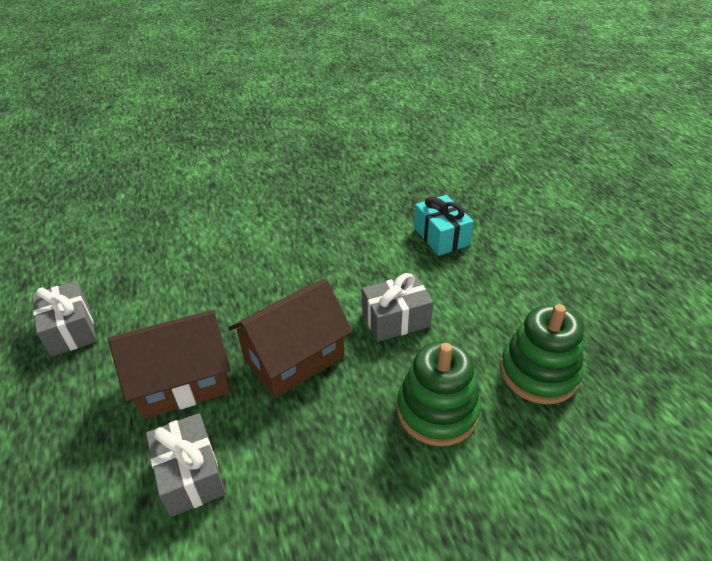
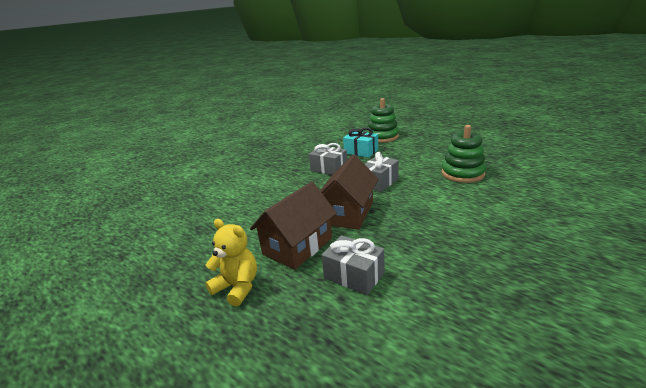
camera: 30 degrees left, 15 degrees down
grey gift [32,281,97,357] -> grey gift moved to [309,143,347,175]
green stacking toy [397,341,481,446] -> green stacking toy moved to [367,98,399,143]
none -> yellow teddy bear [205,219,257,306]

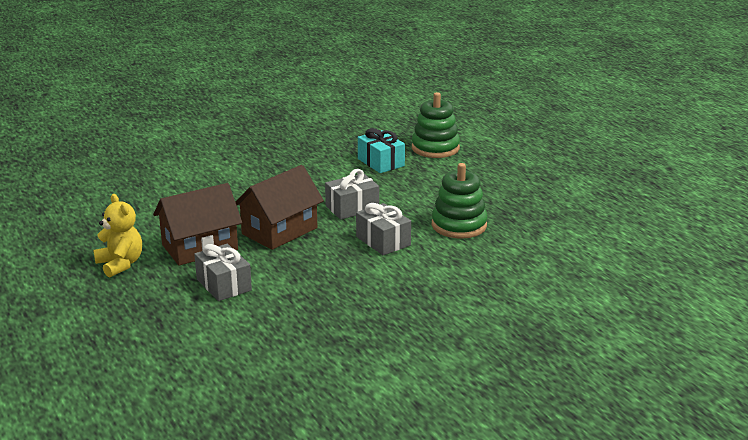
camera: 20 degrees right, 0 degrees up
grey gift [309,143,347,175] -> grey gift moved to [356,203,411,255]

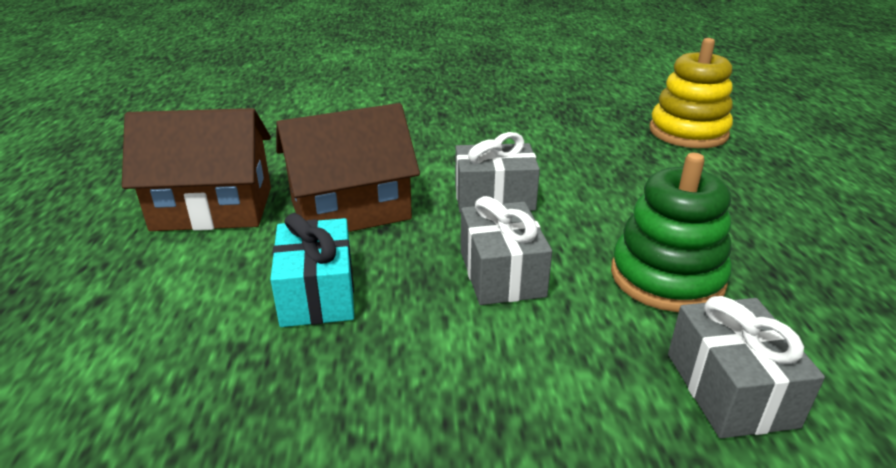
camera: 25 degrees right, 5 degrees up
yellow teddy bear [93,194,142,278] -> none
grey gift [194,244,252,301] -> grey gift moved to [668,296,825,439]
turquoise gift [358,128,405,173] -> turquoise gift moved to [270,213,354,327]
green stacking toy [412,92,460,158] -> yellow stacking toy [649,38,733,148]

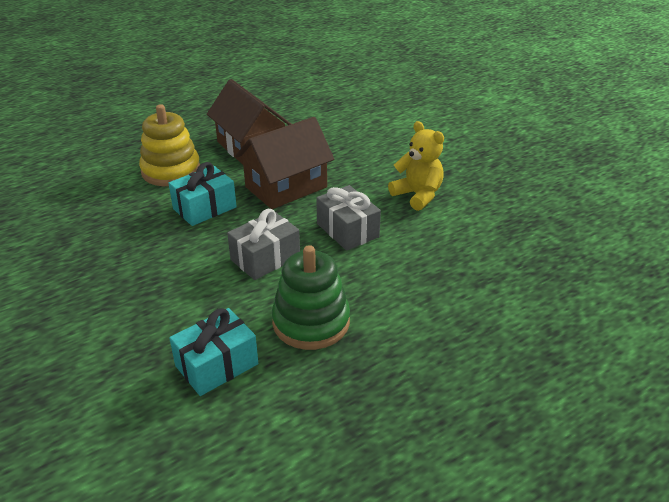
camera: 60 degrees right, 5 degrees up
brown house [276,103,420,232] -> brown house turned 75 degrees counterclockwise [236,117,334,209]
yellow stacking toy [649,38,733,148] -> yellow stacking toy moved to [139,104,200,186]
grey gift [668,296,825,439] -> turquoise gift [169,308,258,396]
none -> yellow teddy bear [388,121,444,211]

